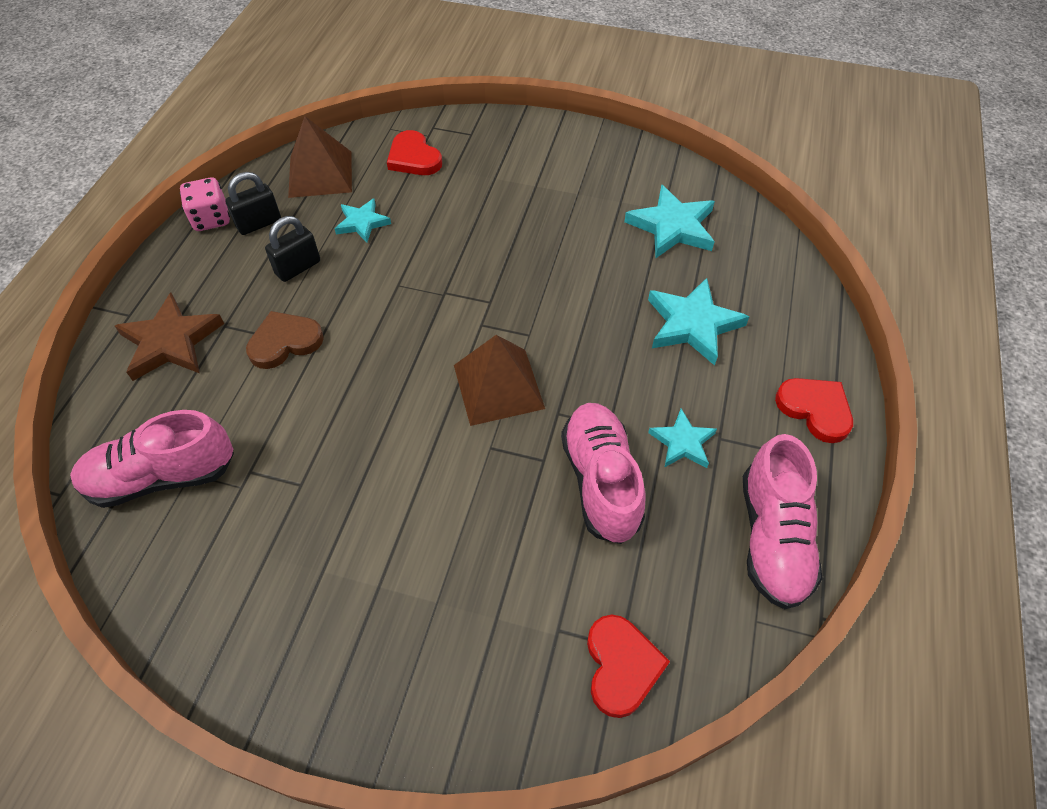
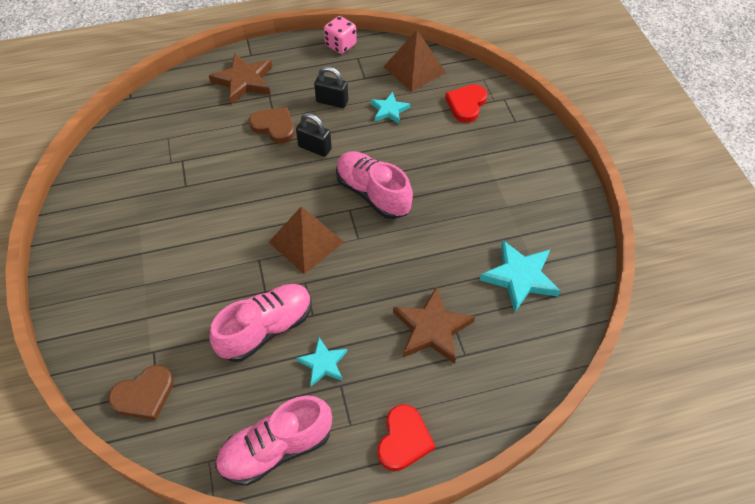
camera: 60 degrees right, 0 degrees up
pink shoe [70,410,234,508] -> pink shoe moved to [336,151,413,219]
black padlock [225,172,281,235] -> black padlock moved to [296,113,332,157]
red heart [587,615,670,718] -> brown heart [108,365,174,420]
turquoise star [648,278,750,366] -> brown star [393,286,475,364]

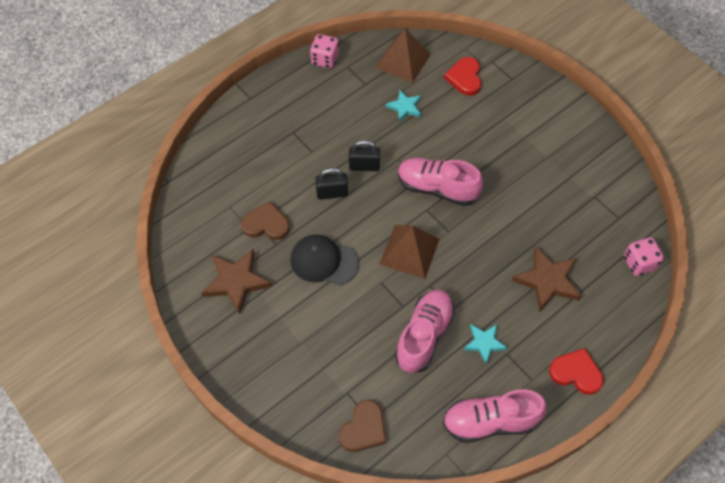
camera: 25 degrees left, 5 degrees up
brown star [209,53,272,104] -> brown star moved to [201,249,272,314]
pink shoe [215,396,332,486] -> pink shoe turned 45 degrees clockwise [443,389,547,443]
brown heart [249,107,295,143] -> brown heart moved to [241,201,290,240]
black padlock [314,66,348,108] -> black padlock moved to [315,168,348,200]
red heart [377,404,435,471] -> red heart turned 60 degrees counterclockwise [549,348,604,395]
turquoise star [480,240,561,312] -> none
none -> black cap [290,235,359,285]
none -> pink dice [624,237,664,276]

